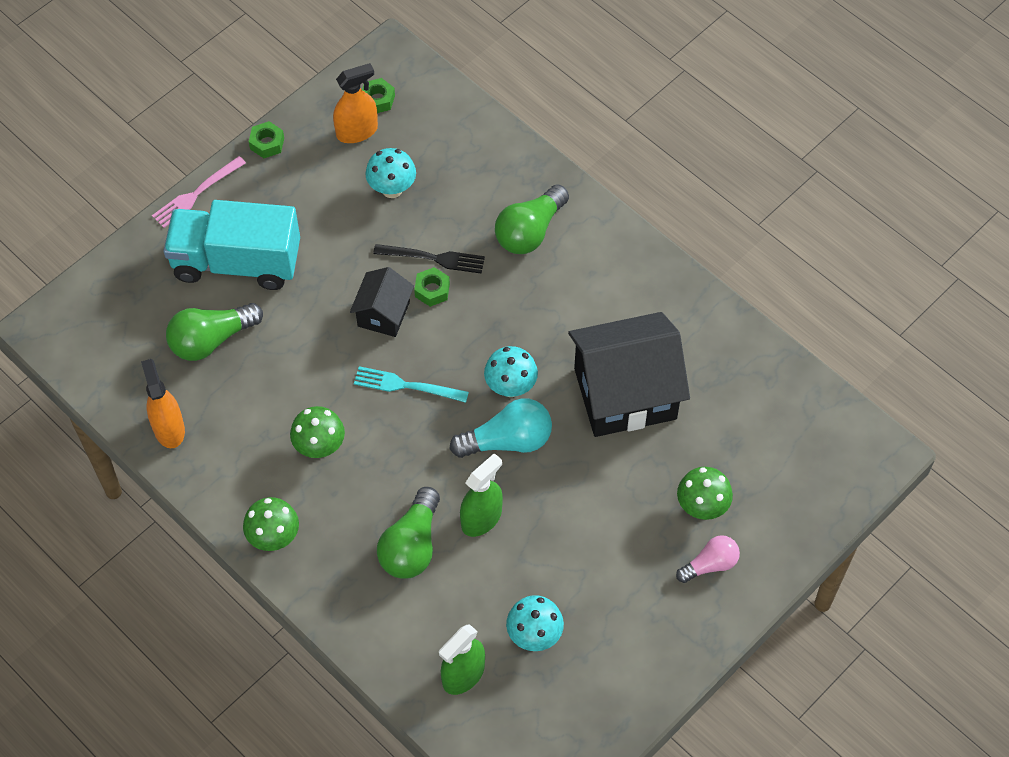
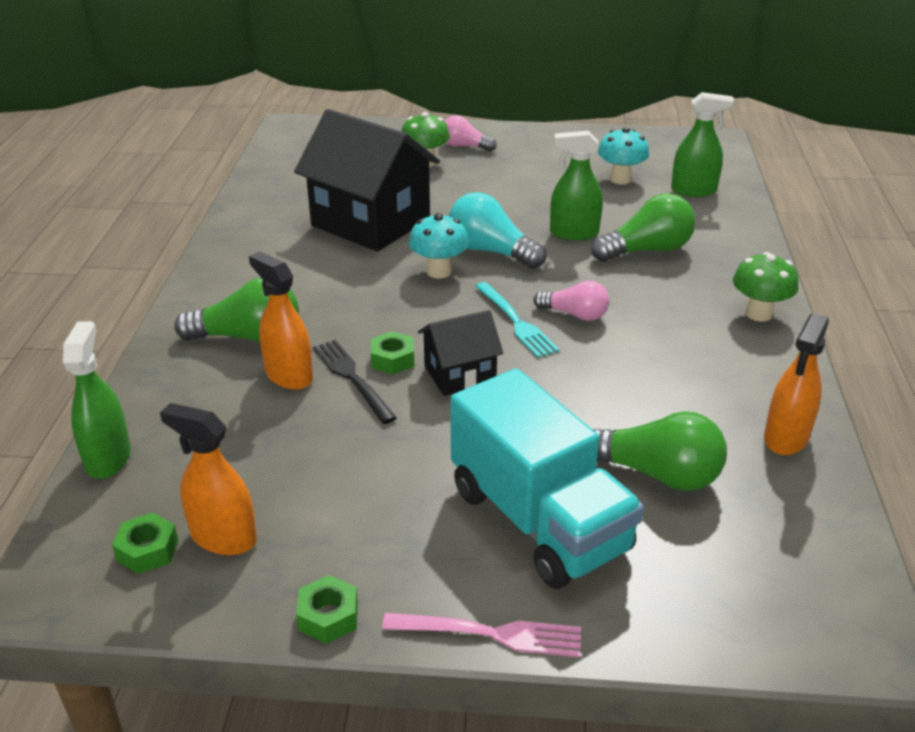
camera: 130 degrees left, 25 degrees down
green mushroom [290,406,345,458] -> none
turquoise mushroom [365,148,416,198] -> none
none -> green spray bottle [63,321,131,479]
none -> orange spray bottle [249,252,313,390]
none -> pink light bulb [533,281,610,321]

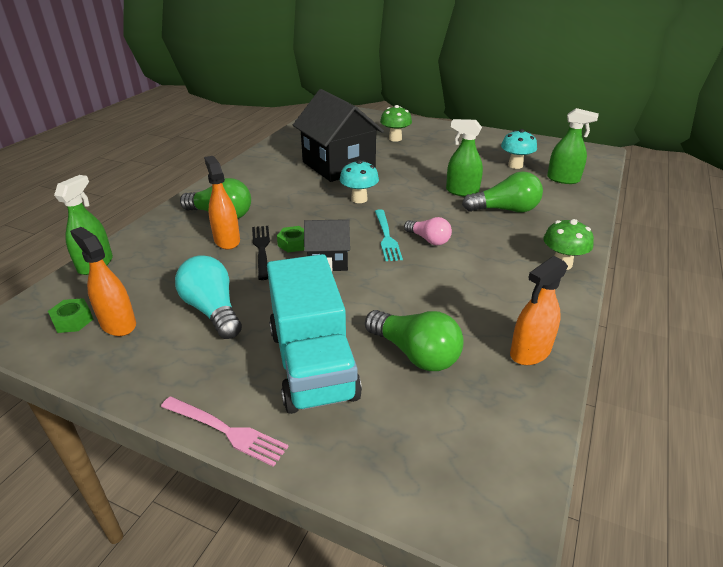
camera: 20 degrees right, 0 degrees up
green nut [296,575,358,644] -> none
pink light bulb [445,115,497,152] -> none
turquoise light bulb [449,192,547,269] -> turquoise light bulb moved to [175,255,242,339]

